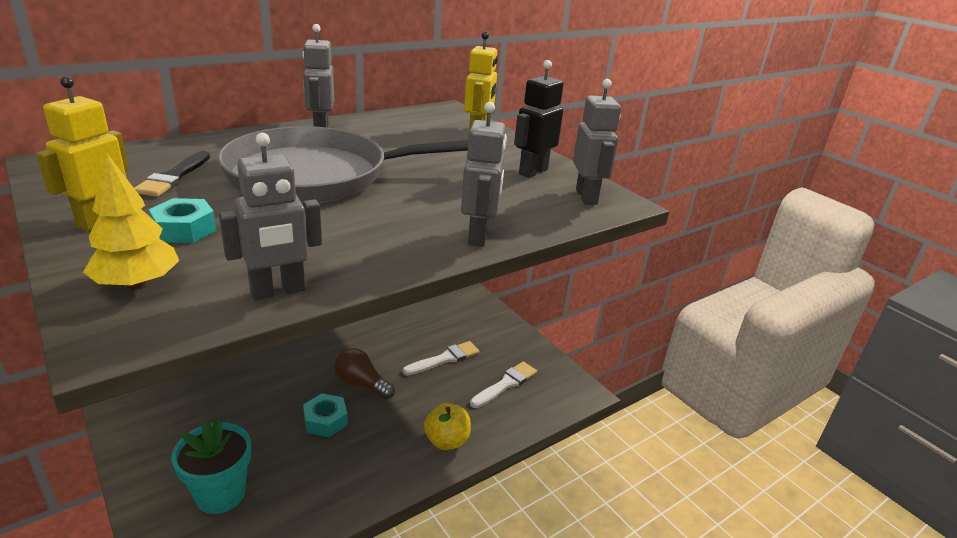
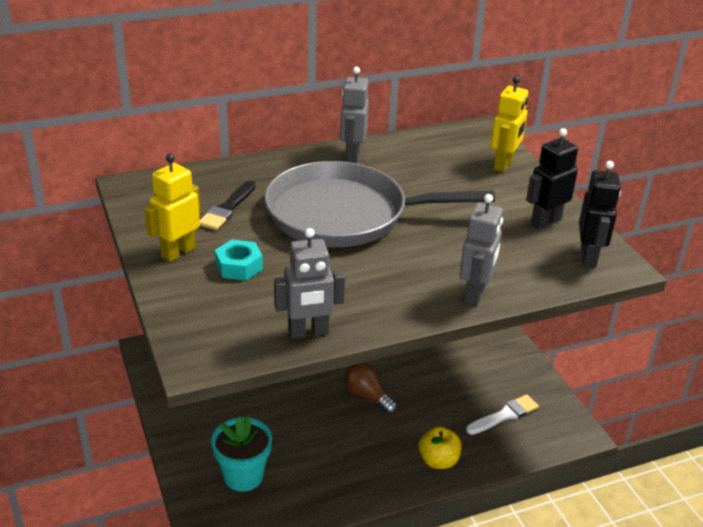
camera: 15 degrees right, 5 degrees up
yellow tree [83,153,179,290] -> none
turquoise nut [303,393,348,437] -> none
white brush [402,341,480,376] -> none
grey robot [573,79,621,205] -> black robot [579,161,621,267]

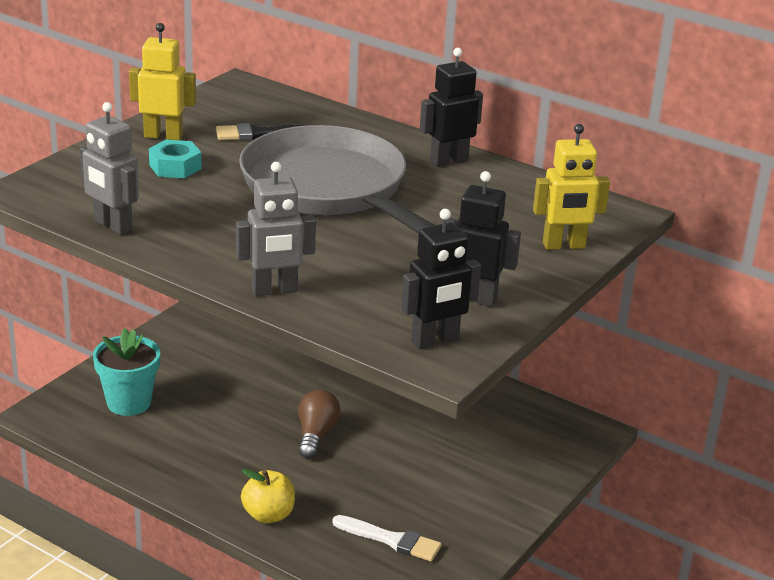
camera: 55 degrees right, 5 degrees down
grey robot [340,67,369,163] -> black robot [420,48,483,167]

